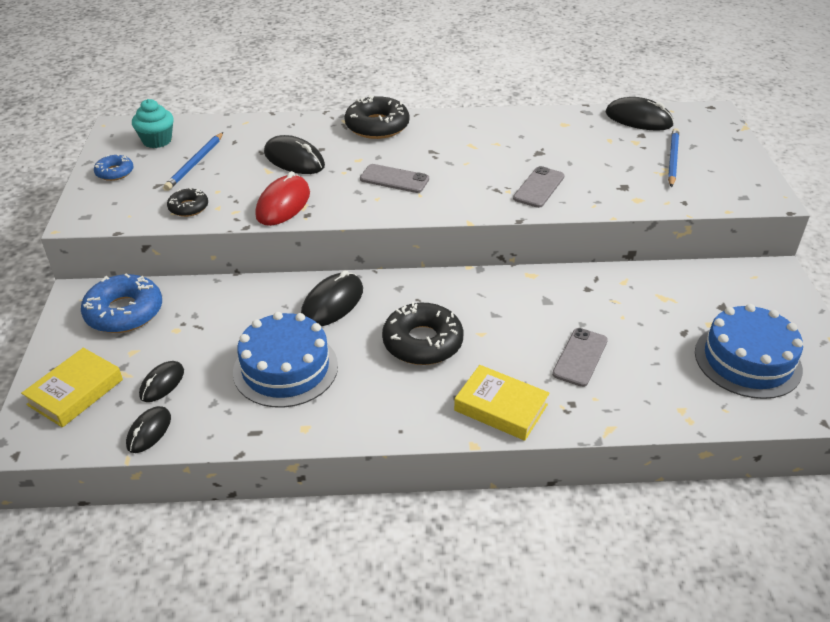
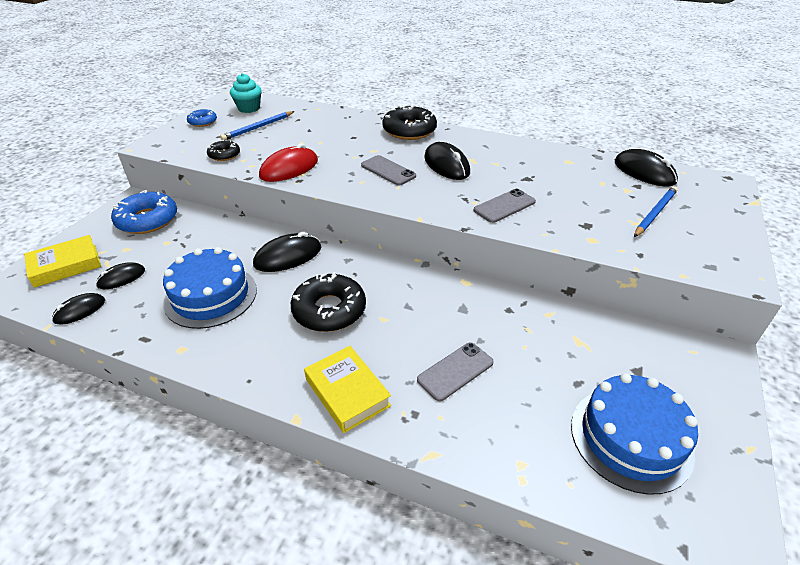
camera: 25 degrees right, 0 degrees up
black mouse [264,135,325,174] -> black mouse moved to [424,142,470,180]

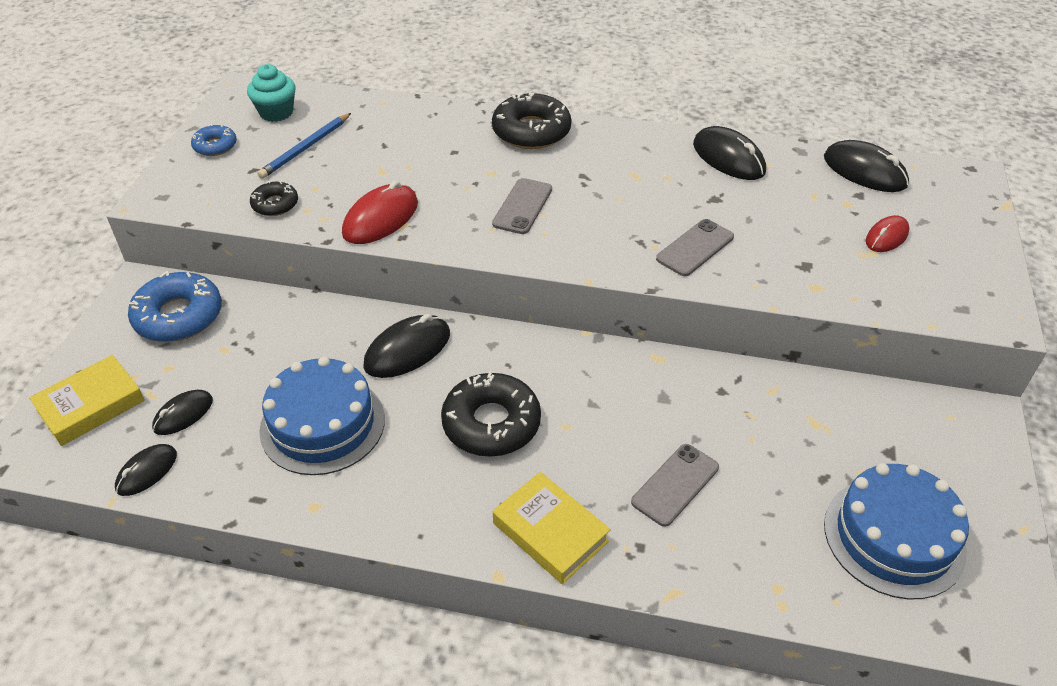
camera: 10 degrees left, 5 degrees up
grey phone [361,155,416,185] -> grey phone turned 75 degrees clockwise [492,178,552,234]
black mouse [424,142,470,180] -> black mouse moved to [693,126,766,180]
blue pencil [634,186,678,237] -> red mouse [866,215,909,252]

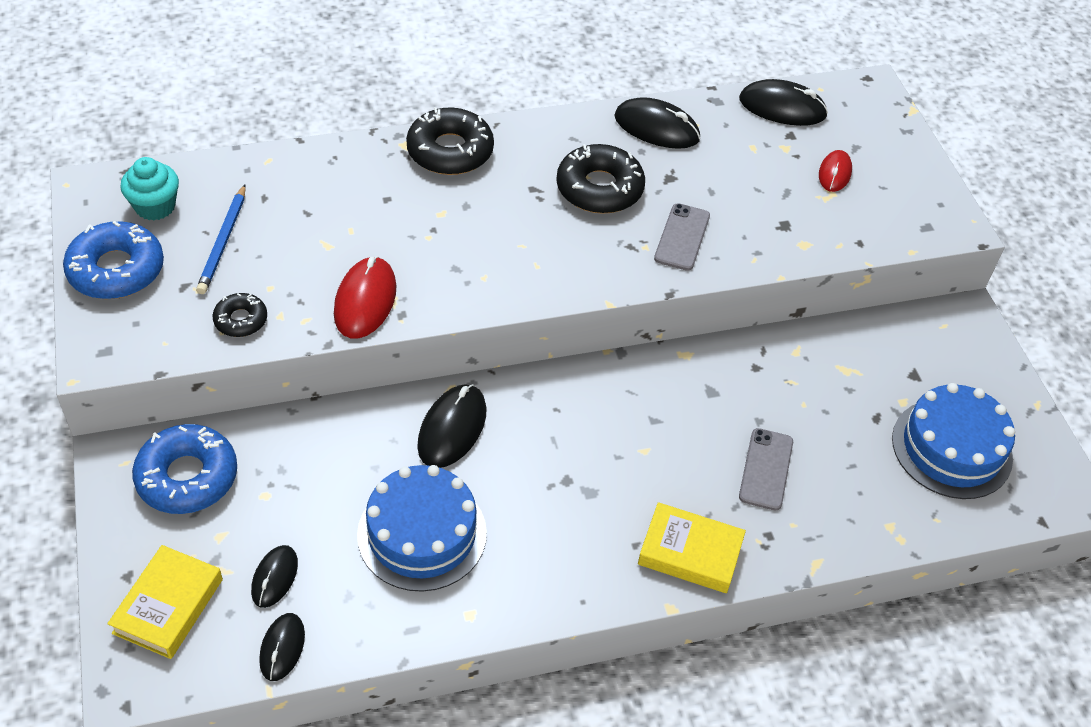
camera: 30 degrees left, 5 degrees up
blue donut [191,124,237,156] -> blue donut [63,221,164,299], size x1.84
black donut [441,371,541,457] -> black donut moved to [556,144,645,214]
grey phone [492,178,552,234] -> none

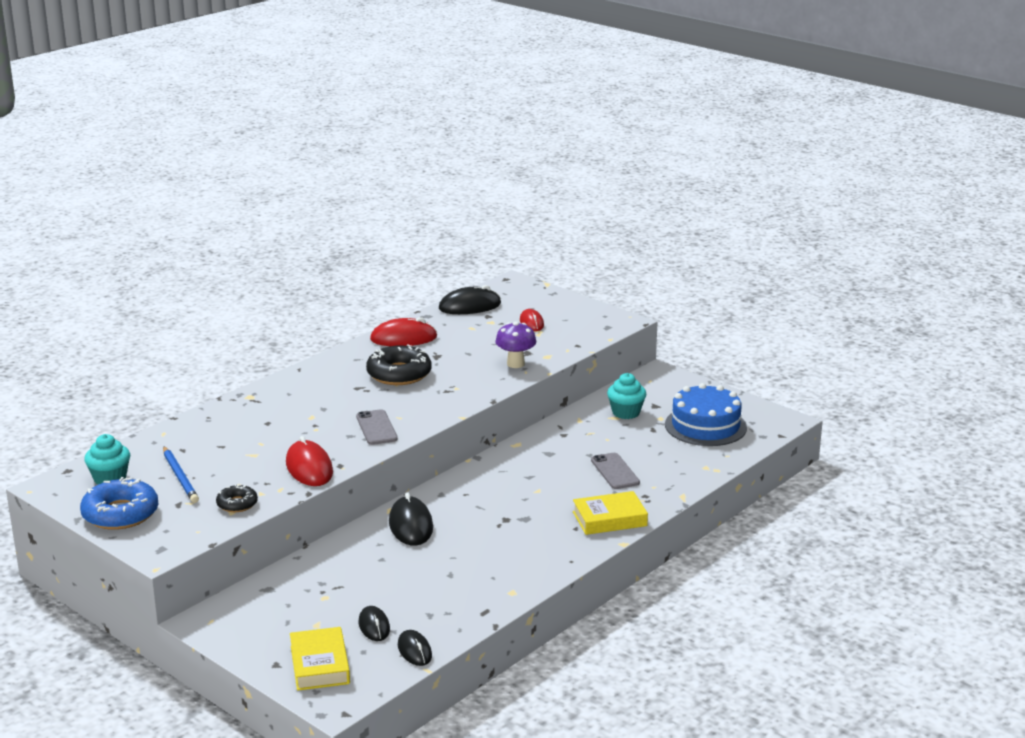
camera: 30 degrees left, 25 degrees down
blue donut [132,424,237,514] -> none
blue cake [357,465,487,592] -> none
black donut [406,107,494,175] -> none
black mouse [614,97,700,149] -> red mouse [370,317,437,346]
grey phone [654,203,710,271] -> grey phone moved to [356,409,398,445]
none -> purple mushroom [495,321,536,368]
none -> turquoise cupcake [607,373,646,419]

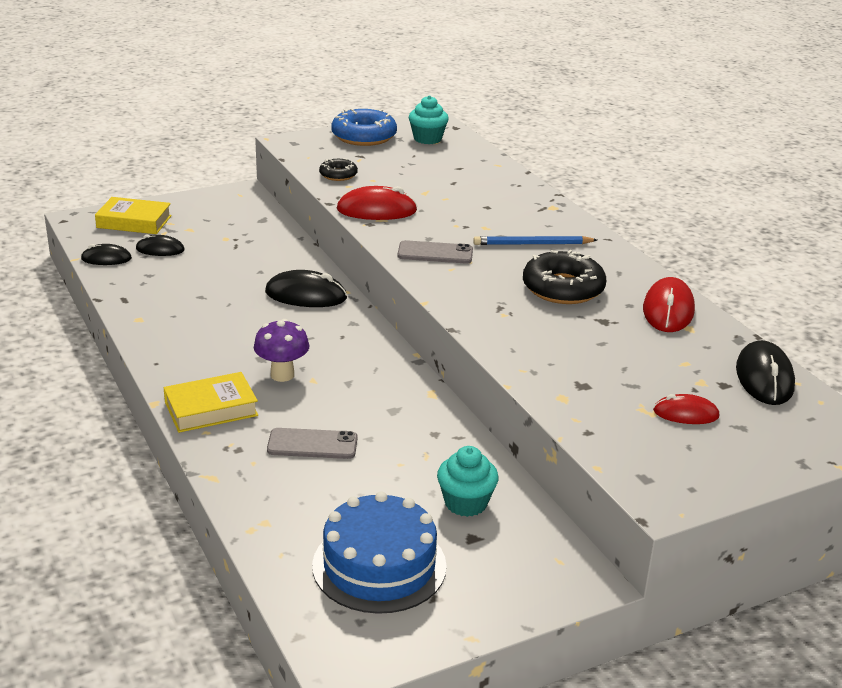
camera: 110 degrees right, 5 degrees up
blue pencil [163,446,199,503] -> blue pencil moved to [473,236,597,245]
purple mushroom [495,321,536,368] -> purple mushroom moved to [254,319,310,382]
yellow book [573,491,648,535] -> yellow book turned 60 degrees clockwise [164,372,258,433]

